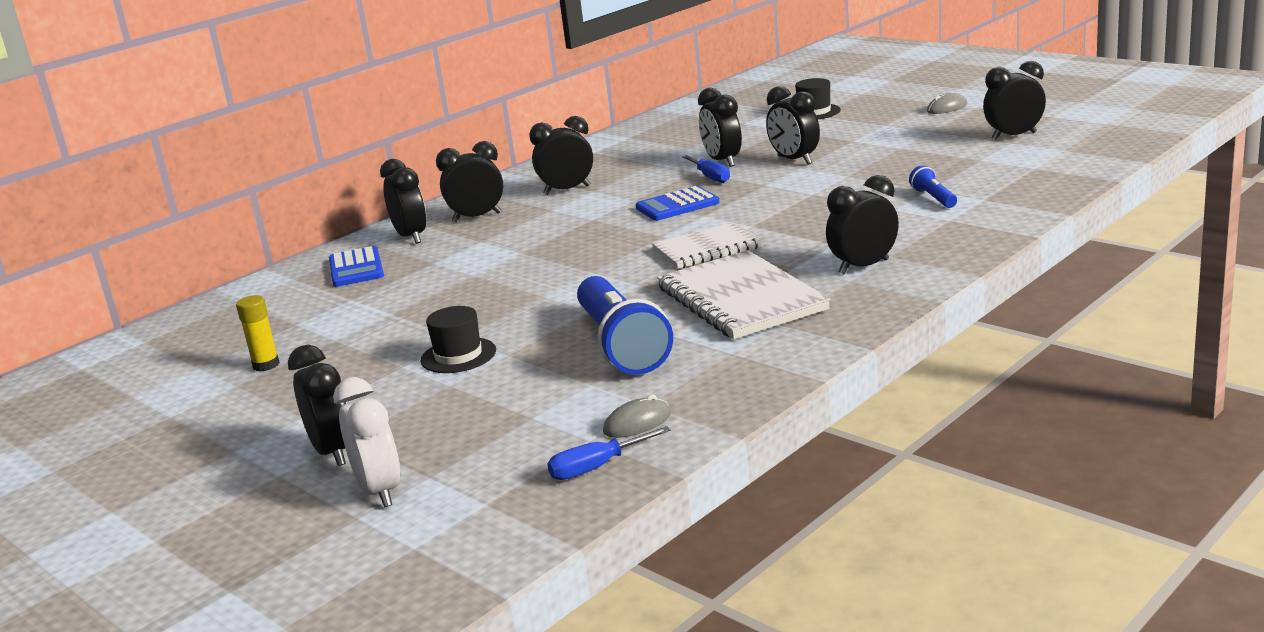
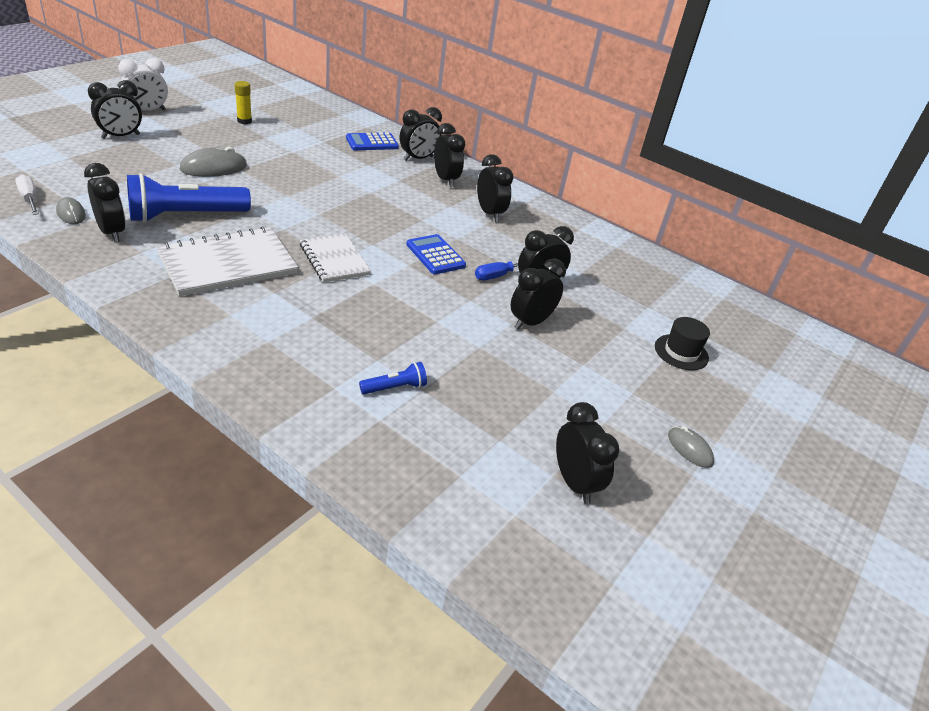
camera: 75 degrees right, 15 degrees up
white clock [333,377,401,507] -> white clock moved to [118,58,168,111]
black hat [421,306,496,373] -> grey mouse [180,147,247,177]
blue screwdriver [547,426,671,480] -> white screwdriver [15,175,39,215]
black clock [826,175,899,274] -> black clock moved to [84,163,126,242]

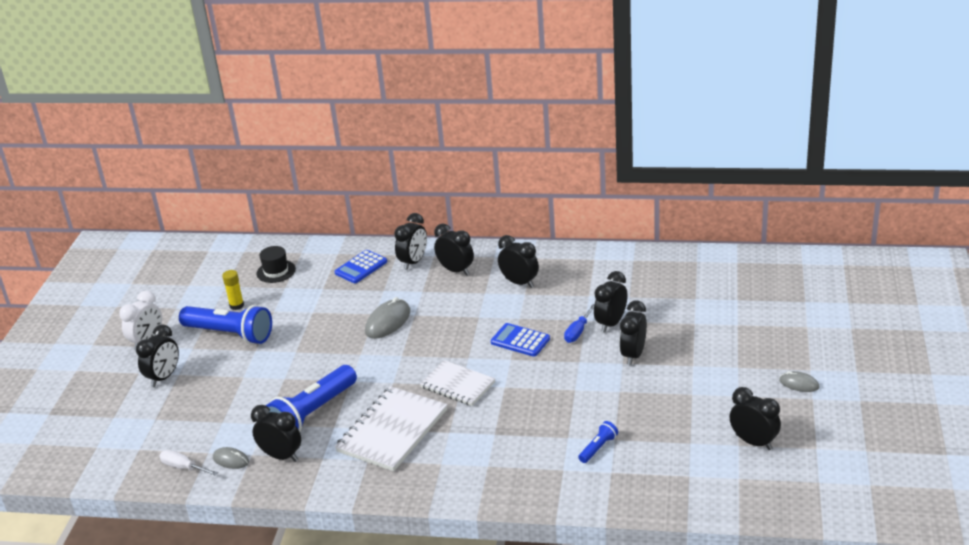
camera: 20 degrees left, 5 degrees down
grey mouse [180,147,247,177] -> grey mouse moved to [365,297,410,339]
black hat [655,317,710,370] -> black hat moved to [256,246,296,283]
none -> blue flashlight [179,305,272,344]

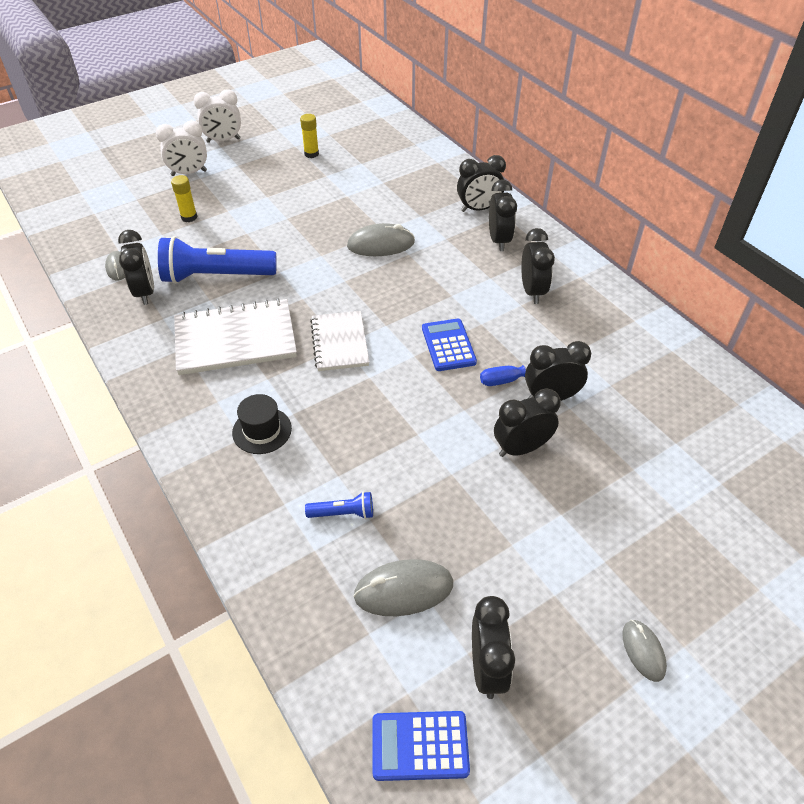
camera: 45 degrees right, 15 degrees up
black clock [136,325,179,387] -> white clock [156,121,207,176]
white screwdriver [159,450,218,476] -> none
blue flashlight [179,305,272,344] -> none
black hat [256,246,296,283] -> black hat moved to [232,394,292,454]
blue calculator [335,250,387,283] -> blue calculator moved to [372,711,470,781]
none -> yellow glue stick [171,175,197,222]
none -> grey mouse [353,559,453,616]

